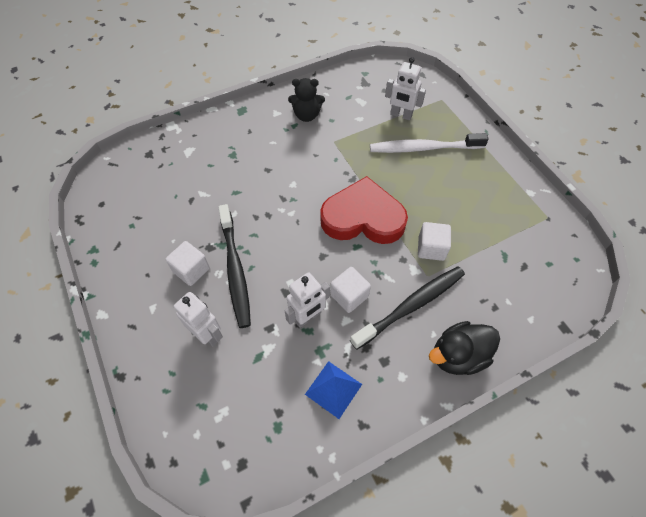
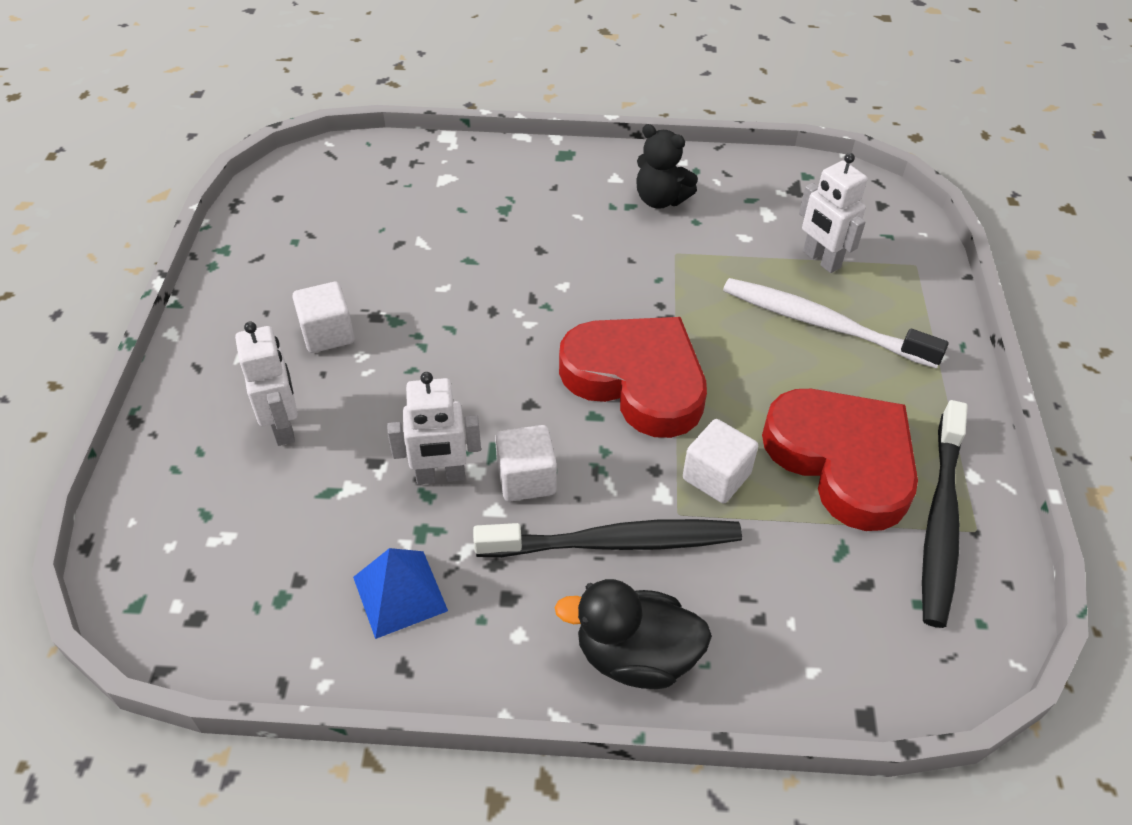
camera: 30 degrees right, 10 degrees down
black toothbrush [218,204,251,328] -> black toothbrush moved to [922,400,968,628]
none -> red heart [762,389,918,531]

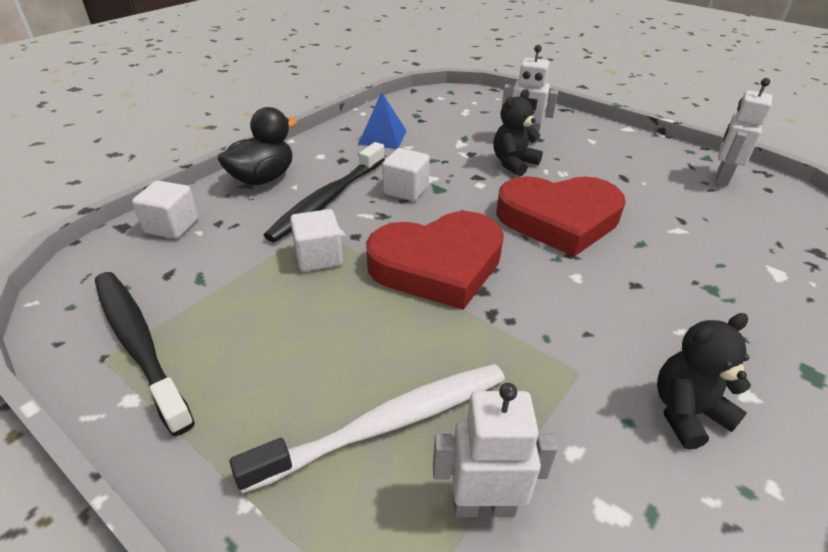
camera: 125 degrees right, 10 degrees down
white cube [292,282,355,353] -> white cube moved to [132,181,199,239]
white robot [387,372,481,484] -> white robot moved to [715,78,772,186]
red heart [762,389,918,531] -> red heart moved to [496,176,626,257]
none -> black teddy bear [493,89,543,177]

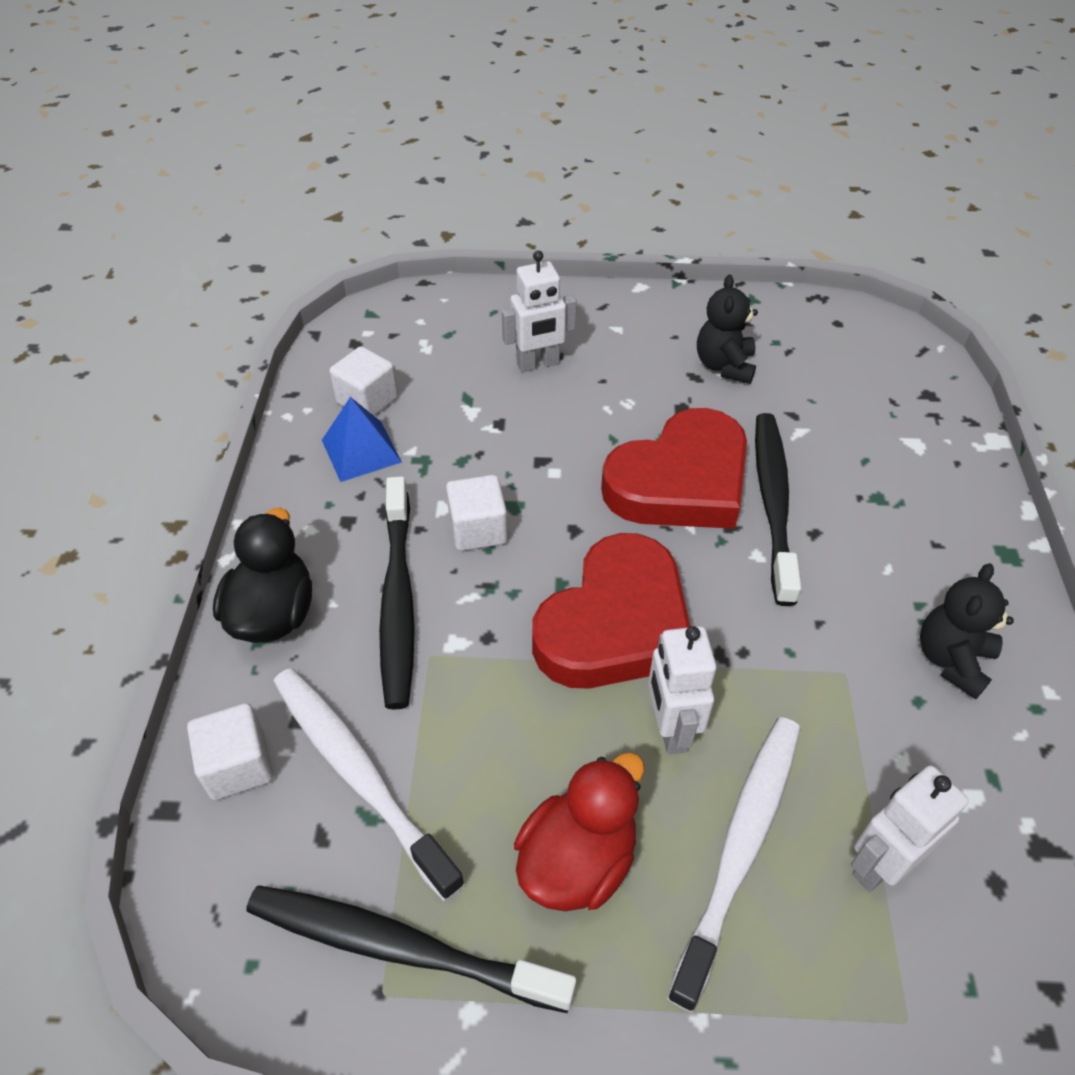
camera: 35 degrees left, 10 degrees up
white cube [290,209,343,272] -> white cube moved to [329,346,398,416]
black teddy bear [493,89,543,177] -> black teddy bear moved to [697,274,758,384]
white robot [715,78,772,186] -> white robot moved to [648,626,716,754]
none -> white toothbrush [273,668,465,901]
none -> red duck [514,752,644,911]
none -> black toothbrush [755,413,801,606]

